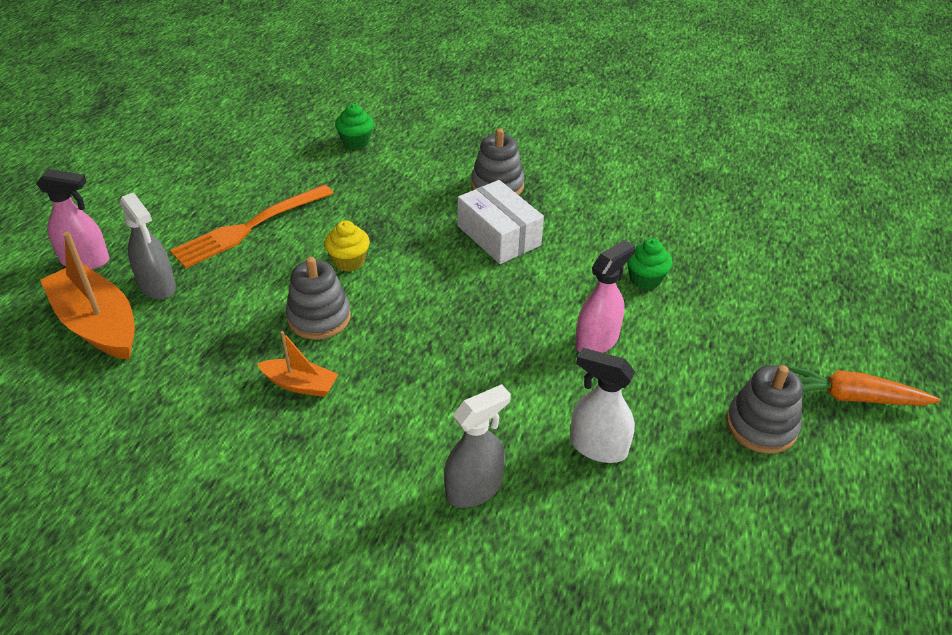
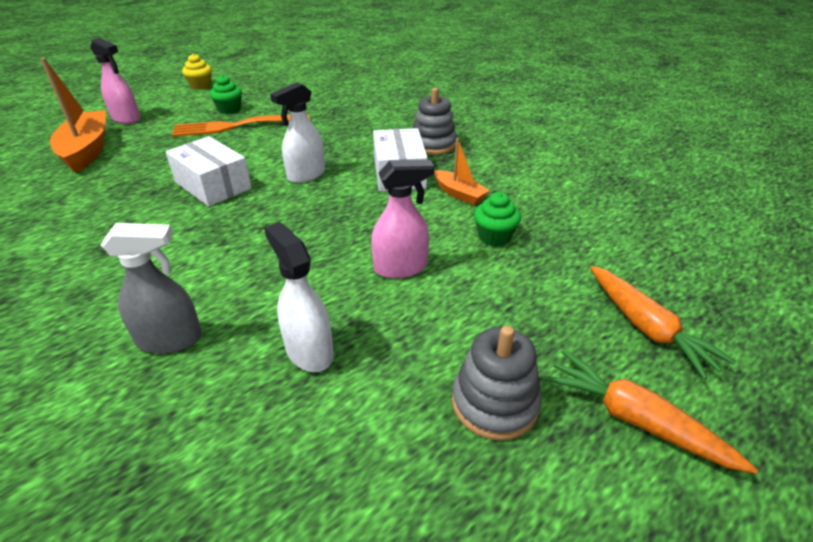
camera: 30 degrees right, 5 degrees down
grey spray bottle [119,192,176,300] -> none
orange boat [257,331,338,397] -> orange boat moved to [434,138,490,205]
grey stacking toy [286,257,351,339] -> white box [165,136,252,206]
yellow cupcake [324,221,370,272] -> yellow cupcake moved to [182,54,212,90]
green cupcake [335,104,374,149] -> green cupcake moved to [210,75,242,114]
none -> white spray bottle [270,82,325,183]
none -> orange carrot [590,266,736,380]

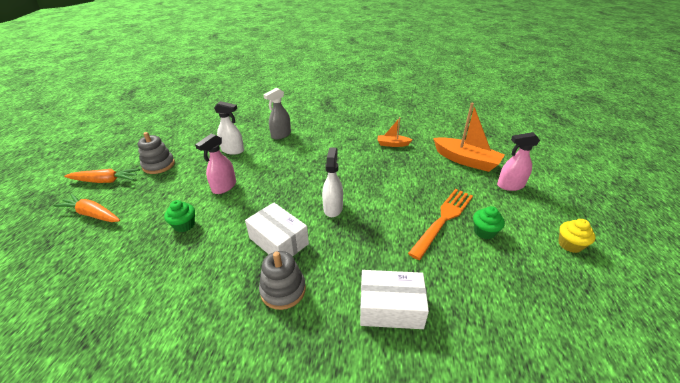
camera: 140 degrees right, 0 degrees up
white box [165,136,252,206] -> white box moved to [360,270,429,329]
orange boat [434,138,490,205] -> orange boat moved to [378,117,413,147]

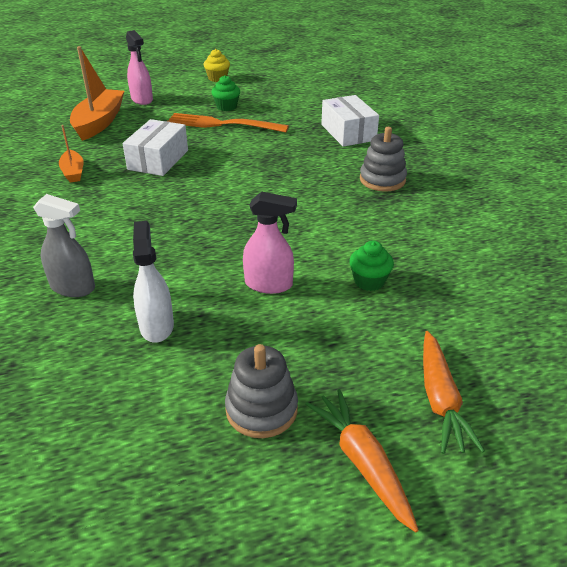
camera: 115 degrees left, 0 degrees up
white box [245,202,309,256] -> white box moved to [122,119,188,176]
white spray bottle [322,147,343,217] -> none

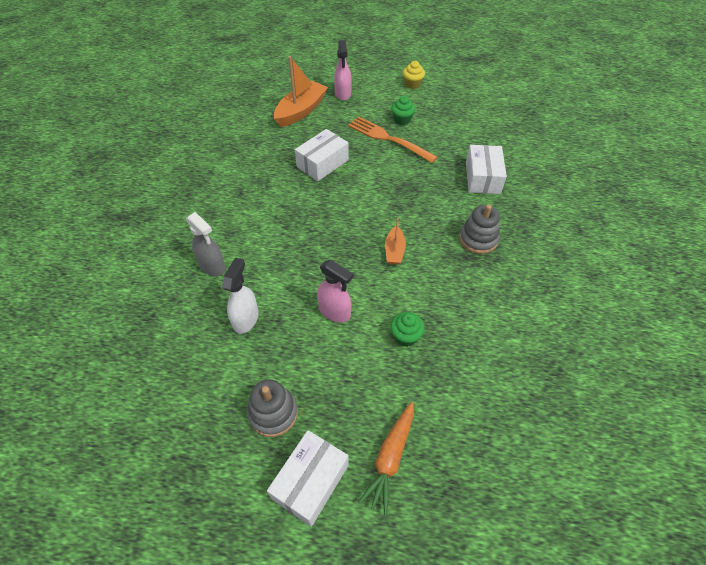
camera: 25 degrees right, 15 degrees up
orange boat [59,125,84,183] -> orange boat moved to [385,218,406,265]
orange carrot [305,389,419,533] -> white box [267,430,349,527]

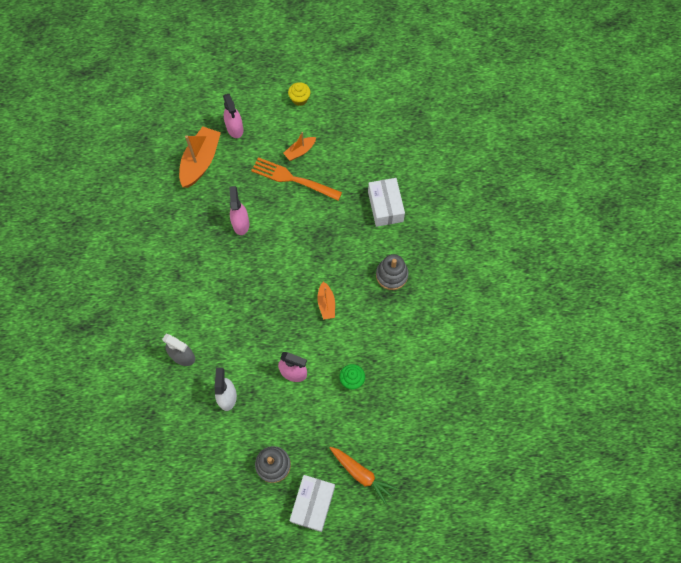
camera: 15 degrees left, 15 degrees up
white box [295,129,349,181] -> pink spray bottle [229,186,249,235]
orange carrot [358,402,414,515] -> orange carrot turned 60 degrees counterclockwise [330,447,397,505]
green cupcake [391,96,415,125] -> orange boat [283,132,316,161]

